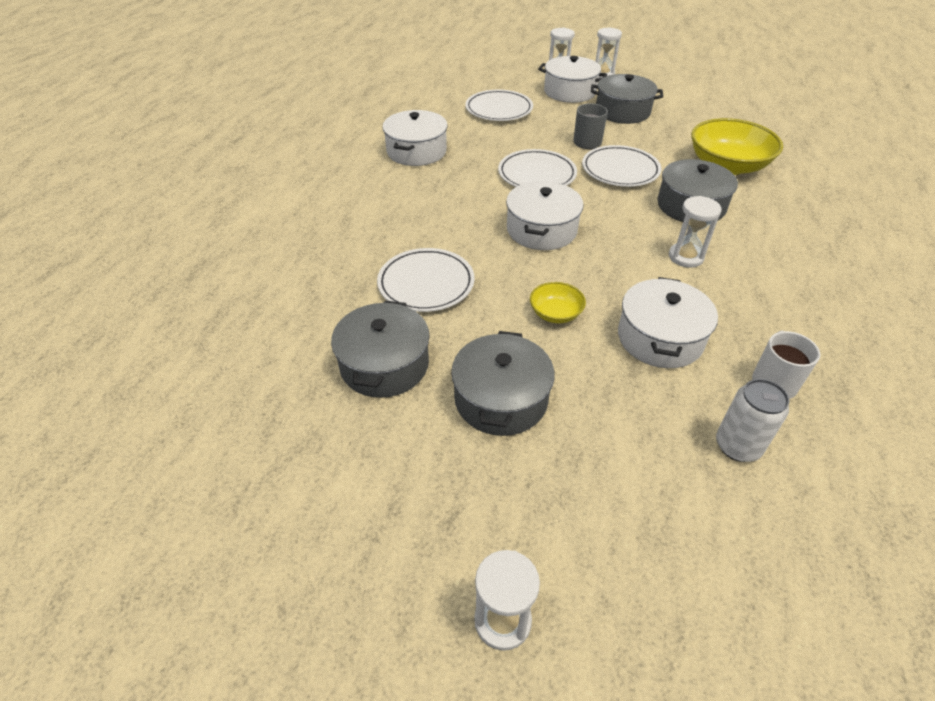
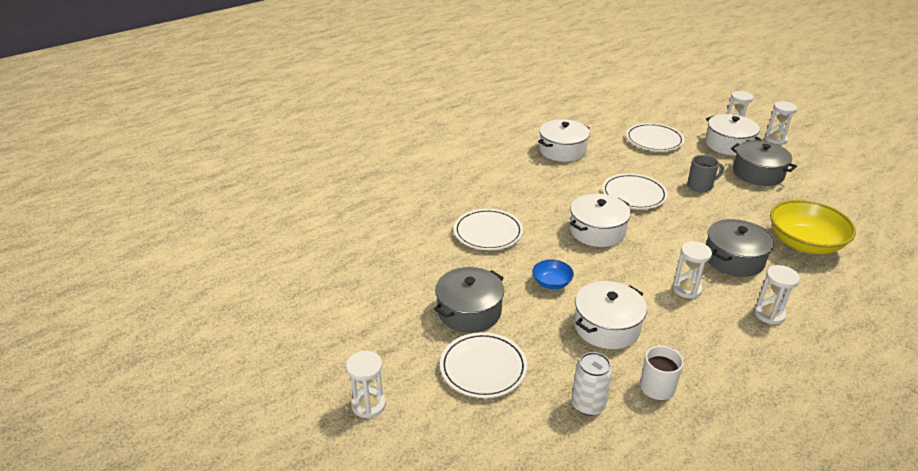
camera: 35 degrees right, 10 degrees down
grey pot [331,300,430,398] -> none
yellow bowl [530,282,586,323] -> blue bowl [532,259,574,289]
white plate [582,145,661,187] -> white plate moved to [440,332,527,398]
none -> white hourglass [754,265,800,325]

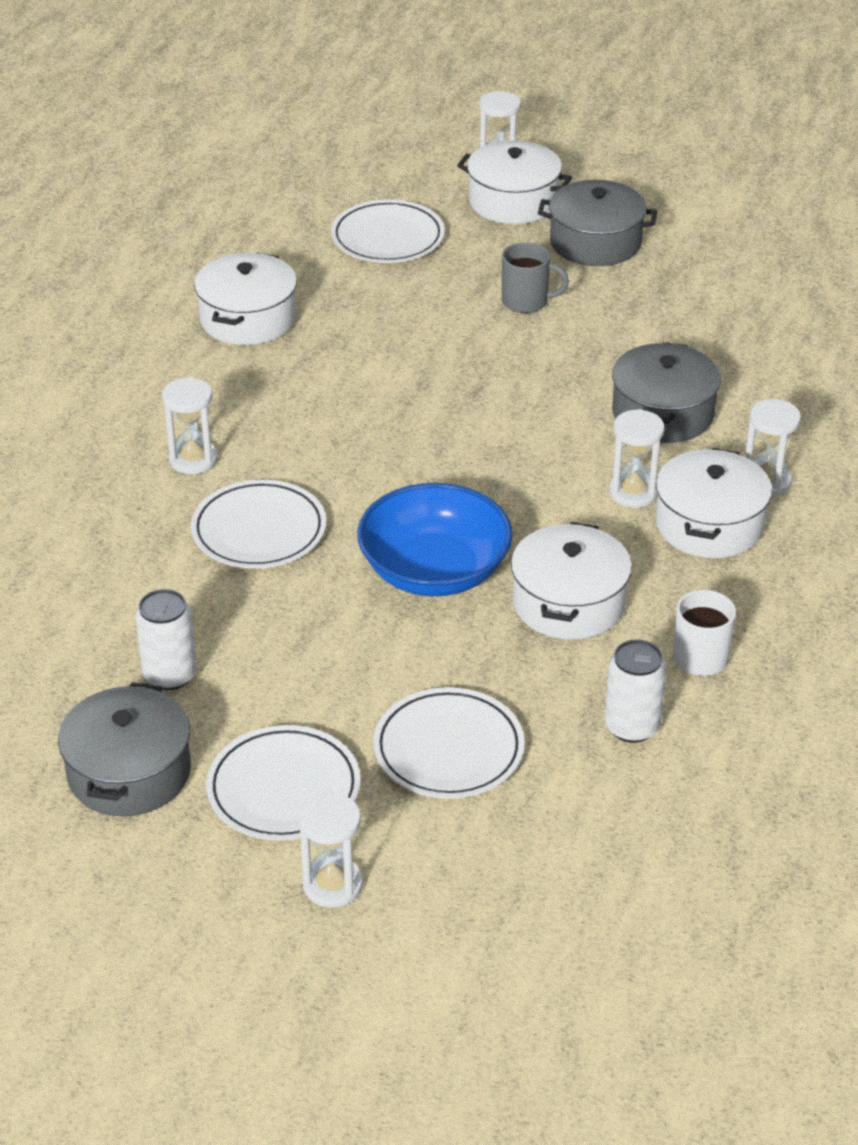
camera: 35 degrees left, 5 degrees up
grey pot [434,267,504,333] -> grey pot moved to [58,682,191,816]
blue bowl [532,259,574,289] -> blue bowl [357,483,513,596], size x2.05
white pot [570,193,631,247] -> white pot moved to [655,448,772,558]
white plate [602,173,668,209] -> white plate moved to [206,725,361,841]
grey mug [687,155,724,192] -> grey mug turned 60 degrees clockwise [502,242,569,313]
white hourglass [765,101,797,145] -> white hourglass moved to [162,377,218,474]
yellow bowl [770,200,856,254] -> none
none -> white can [135,589,197,690]

